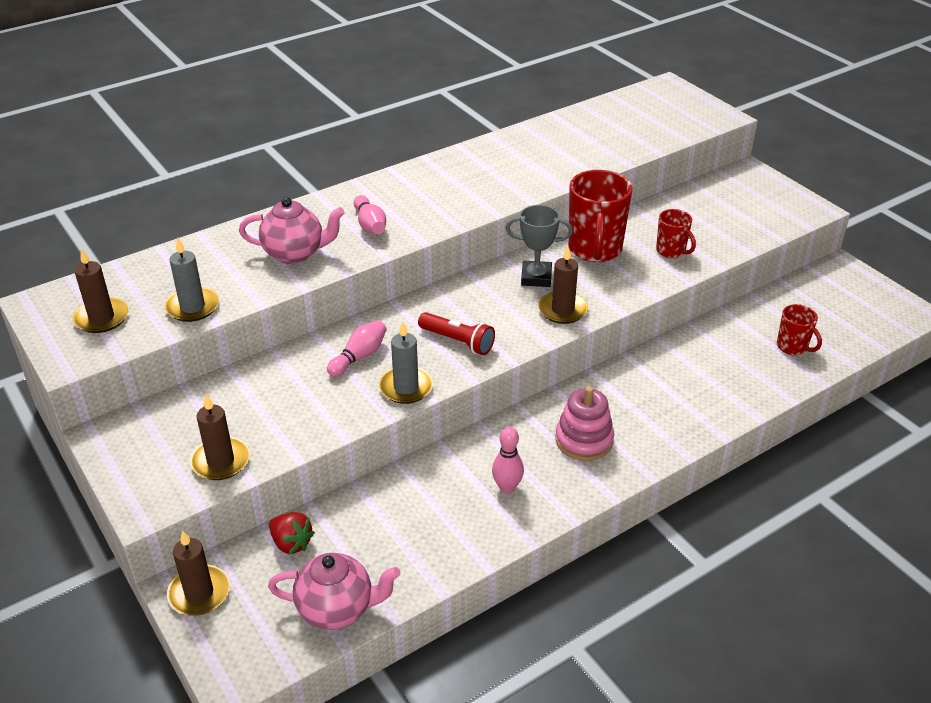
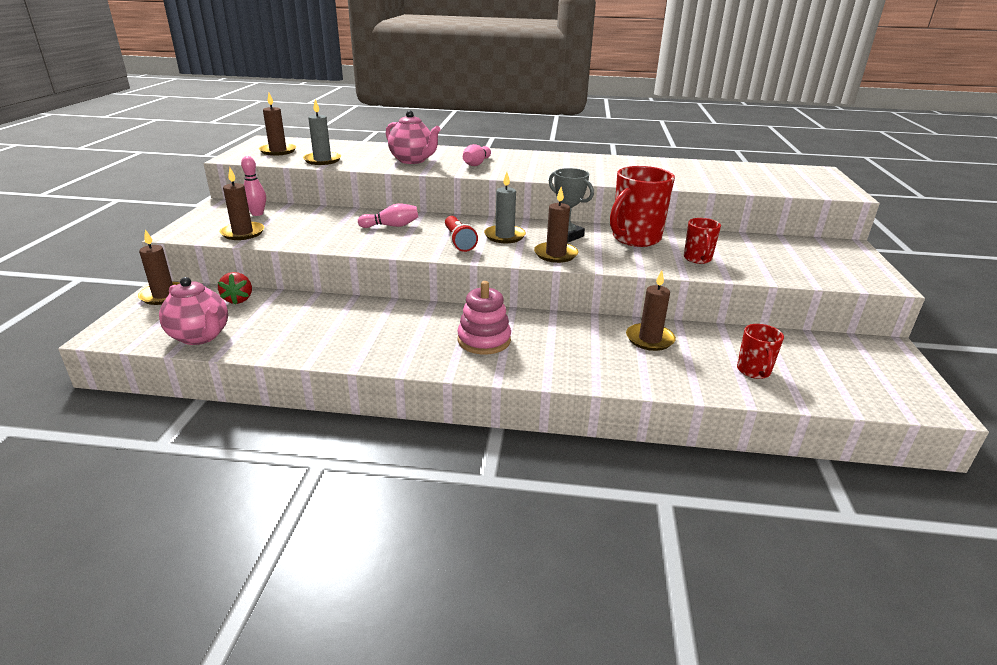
camera: 40 degrees right, 10 degrees down
grey candle [379,322,433,404] -> grey candle moved to [484,172,526,243]
pink bowling pin [492,427,524,493] -> pink bowling pin moved to [241,156,266,216]
none -> brown candle [626,270,676,351]

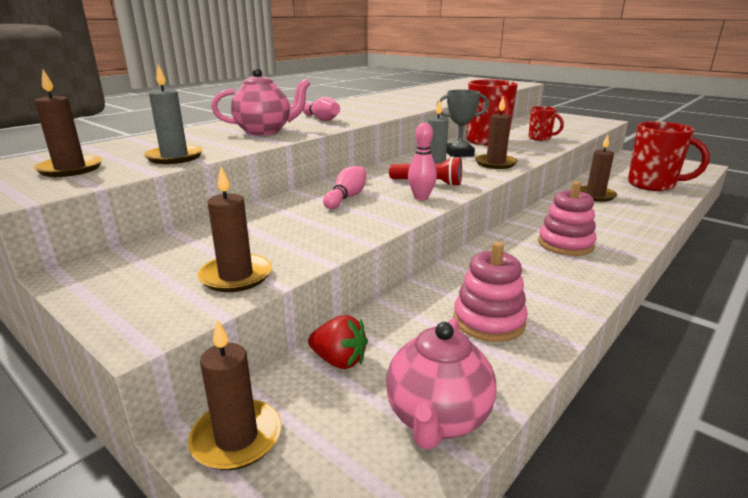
camera: 55 degrees left, 5 degrees down
pink teapot [159,277,228,345] -> pink teapot turned 120 degrees clockwise [386,318,496,450]
pink bowling pin [241,156,266,216] -> pink bowling pin moved to [408,123,437,200]
red mug [737,324,784,379] -> red mug [628,121,710,191], size x1.87
none -> pink stacking toy [453,242,528,342]

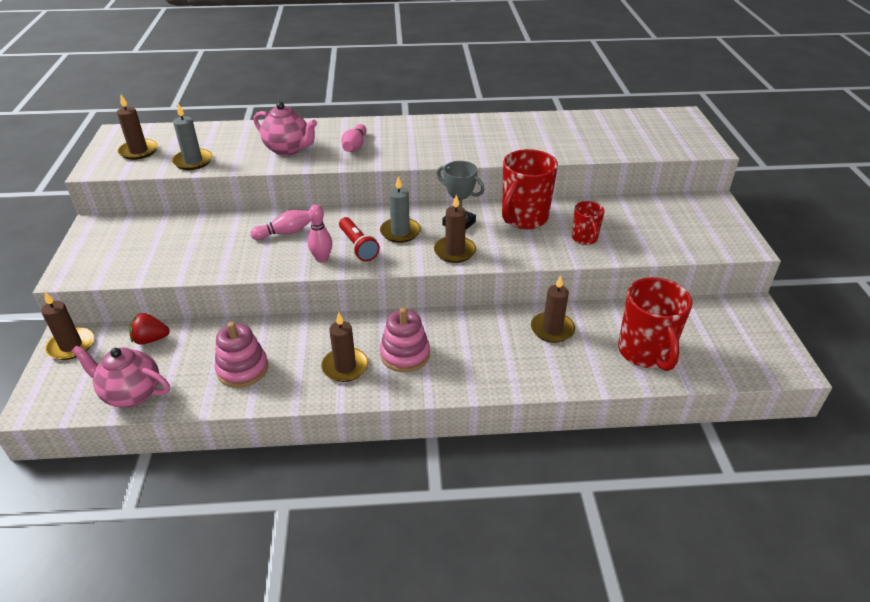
camera: 45 degrees right, 15 degrees up
brown candle [198,167,272,292] -> brown candle moved to [321,312,368,382]
red strawberry [308,315,368,369] -> red strawberry turned 105 degrees clockwise [129,313,169,345]
pink teapot [386,318,496,450] -> pink teapot turned 45 degrees clockwise [71,345,170,407]

